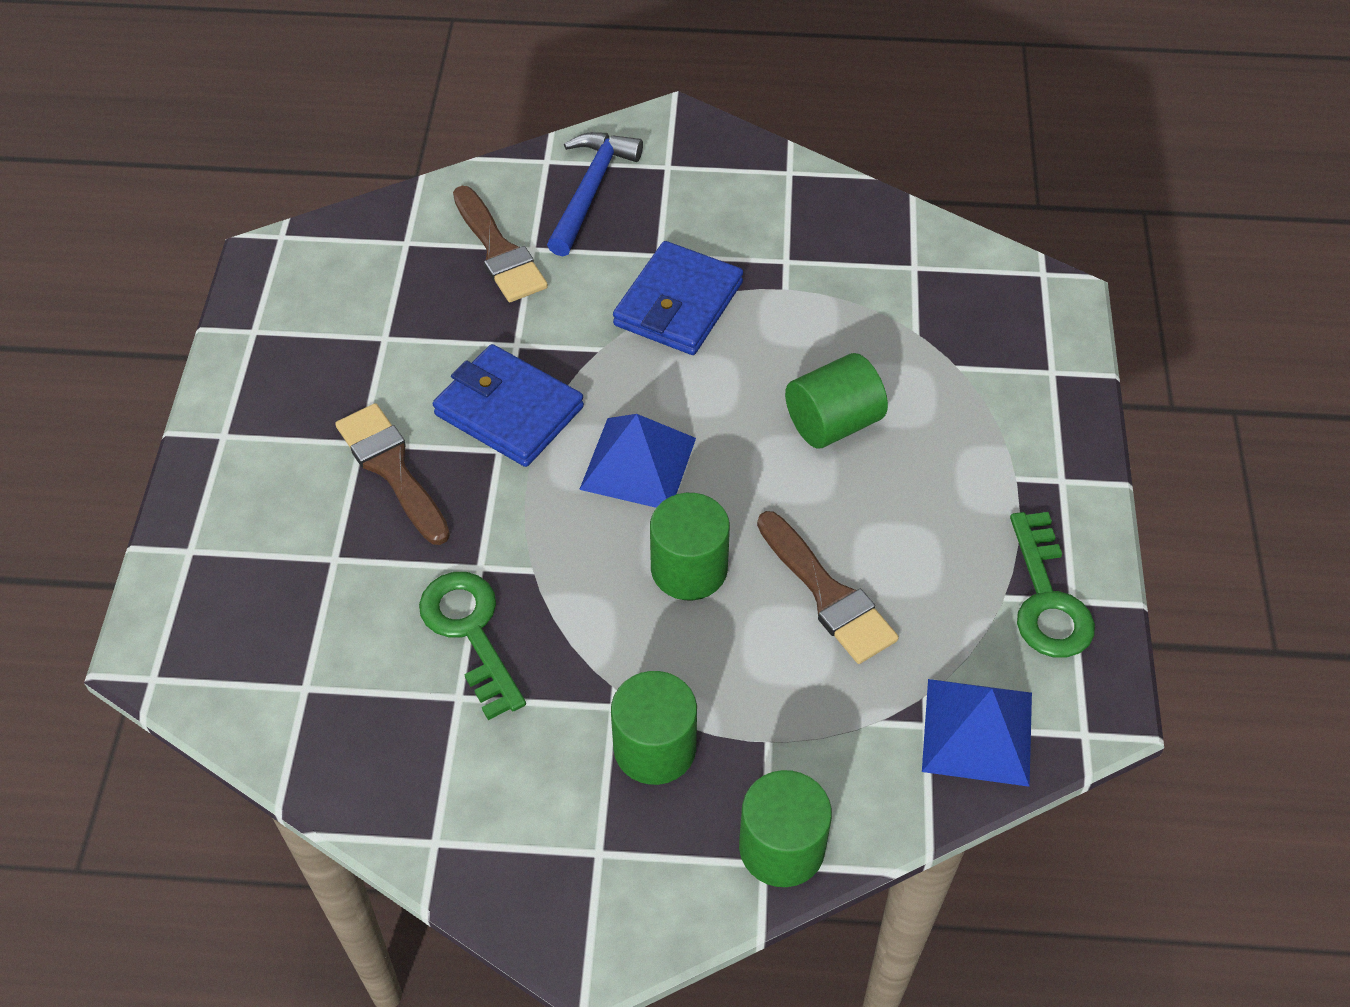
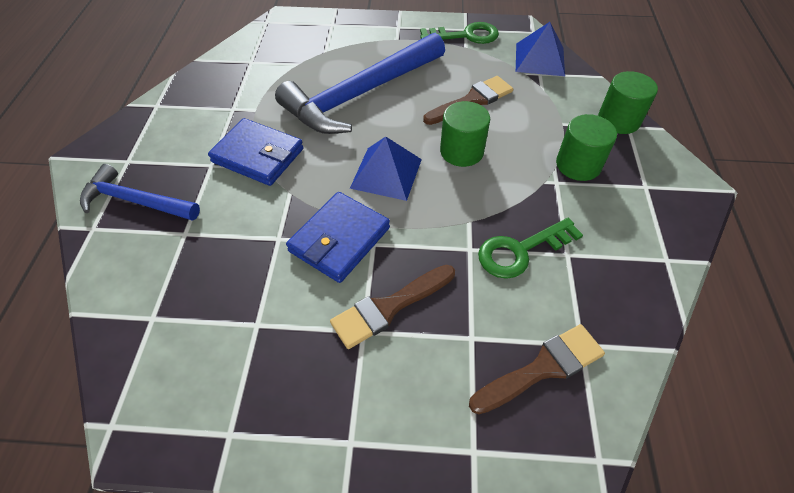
camera: 90 degrees left, 0 degrees up
brown brush [453,186,548,302] -> brown brush moved to [469,324,605,414]
green cylinder [785,353,888,449] -> blue hammer [275,33,445,134]

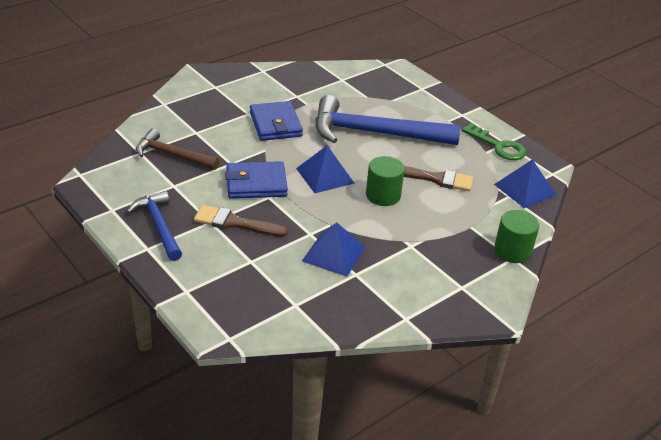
camera: 45 degrees right, 15 degrees down
blue hammer [80,164,200,221] -> blue hammer moved to [127,191,182,261]
brown brush [469,324,605,414] -> none
green key [478,218,583,279] -> blue pyramid [302,222,366,277]
green cylinder [556,114,617,181] -> none
none -> brown hammer [136,129,220,170]

